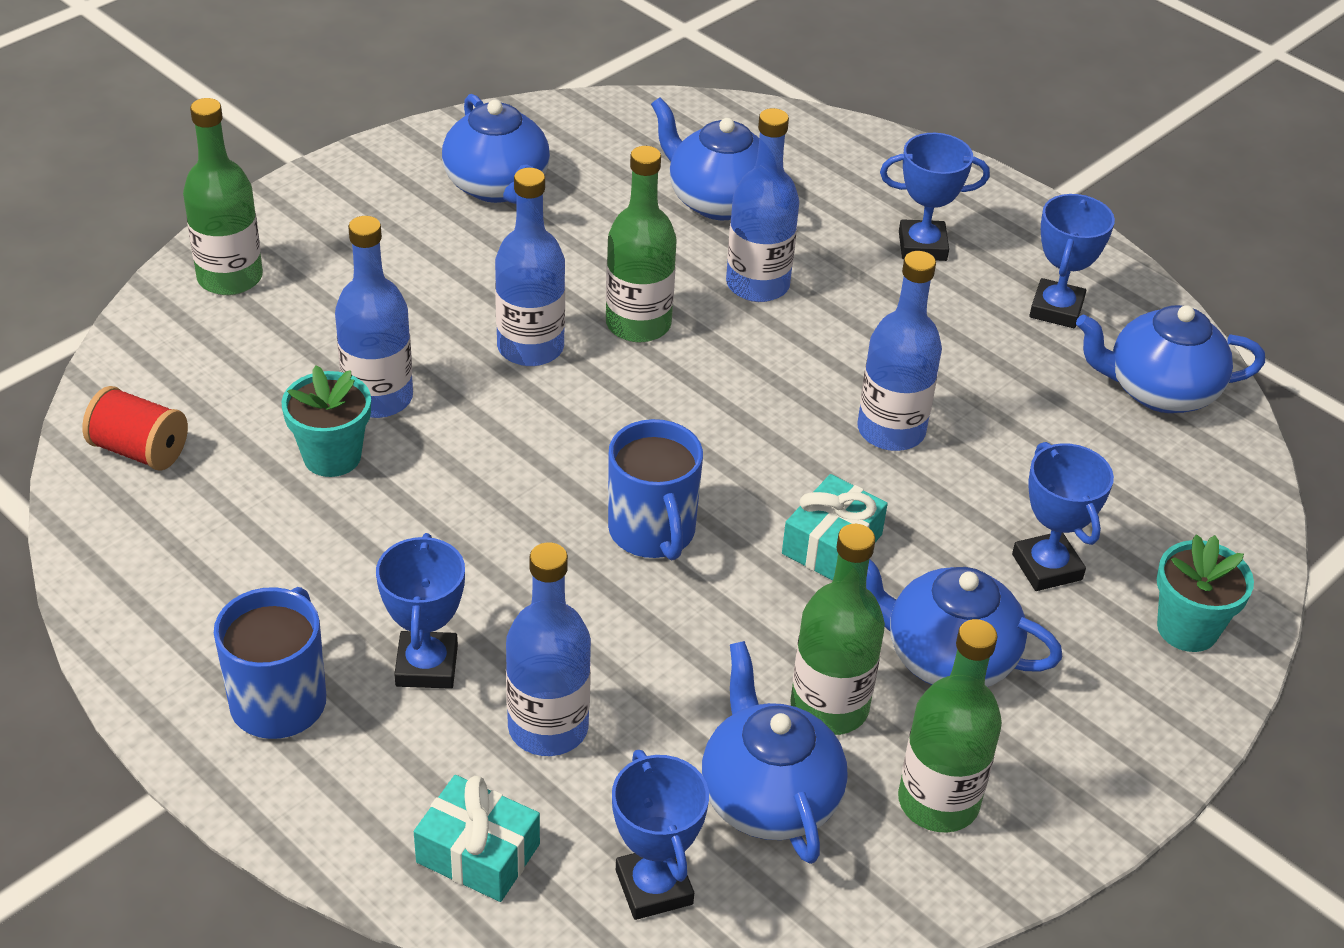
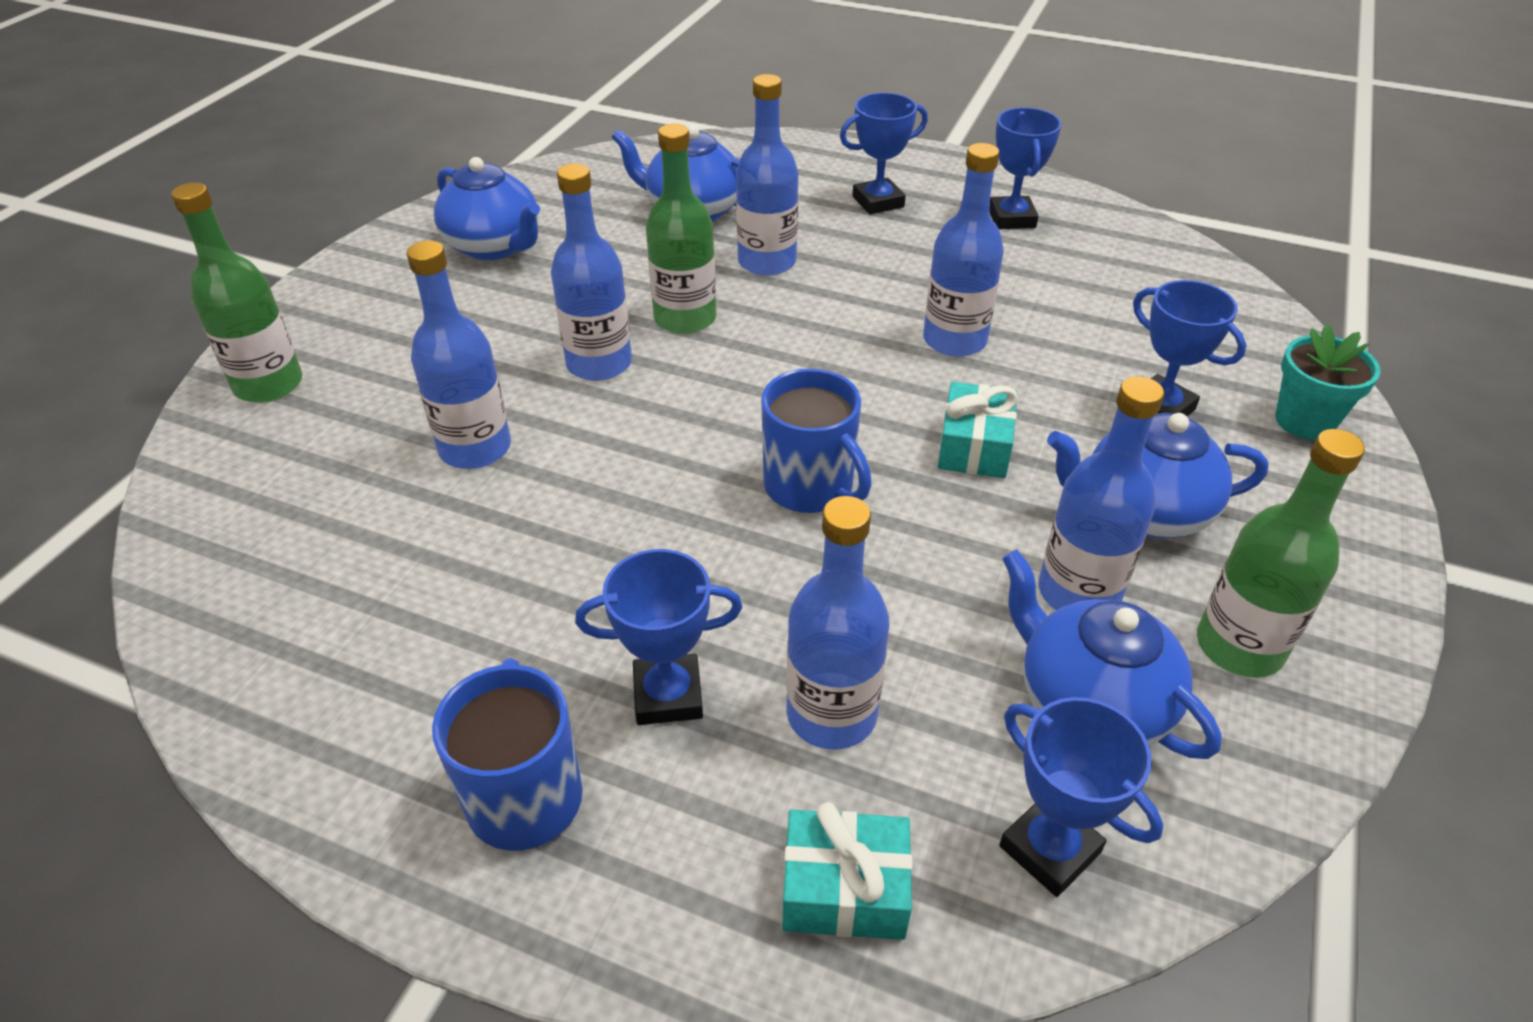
camera: 20 degrees left, 0 degrees up
red spool [82,386,188,471] -> none
turquoise flower pot [282,365,371,477] -> none
blue trophy [376,533,465,689] -> blue trophy turned 75 degrees counterclockwise [575,549,742,725]
green bottle [790,524,885,735] -> blue bottle [1039,376,1164,610]
blue teapot [1076,305,1265,413] -> none

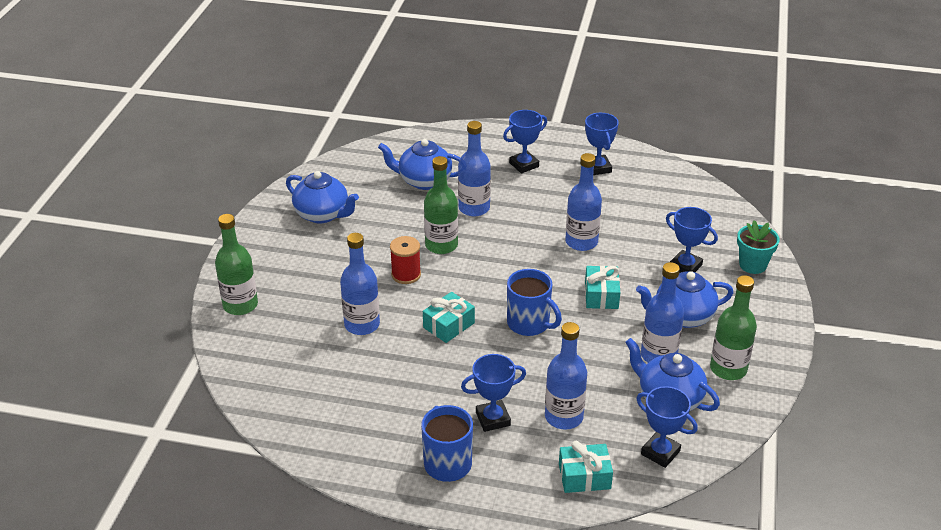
camera: 10 degrees left, 5 degrees down
blue bottle [551,164,632,381] -> red spool [390,236,421,284]
none -> turquoise gift [423,292,475,343]

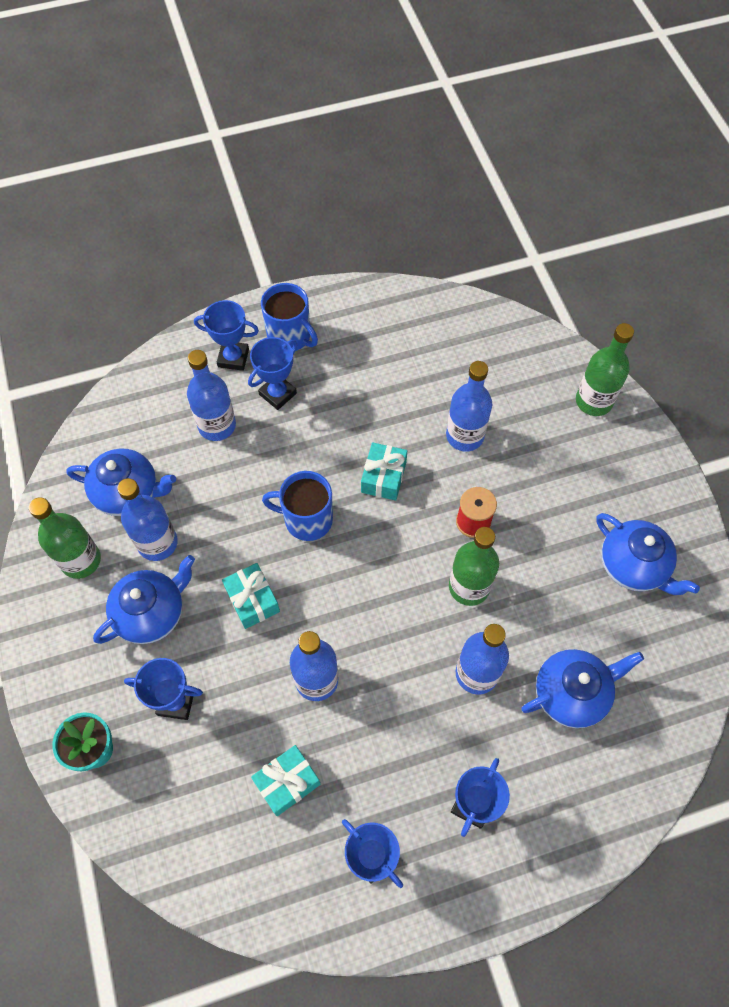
camera: 150 degrees right, 25 degrees up
blue teapot [286,171,359,223] -> blue teapot turned 135 degrees counterclockwise [596,513,700,595]
turquoise gift [559,441,613,493] -> turquoise gift moved to [251,745,321,816]
blue trophy [636,386,698,468] -> blue trophy moved to [194,300,259,371]

